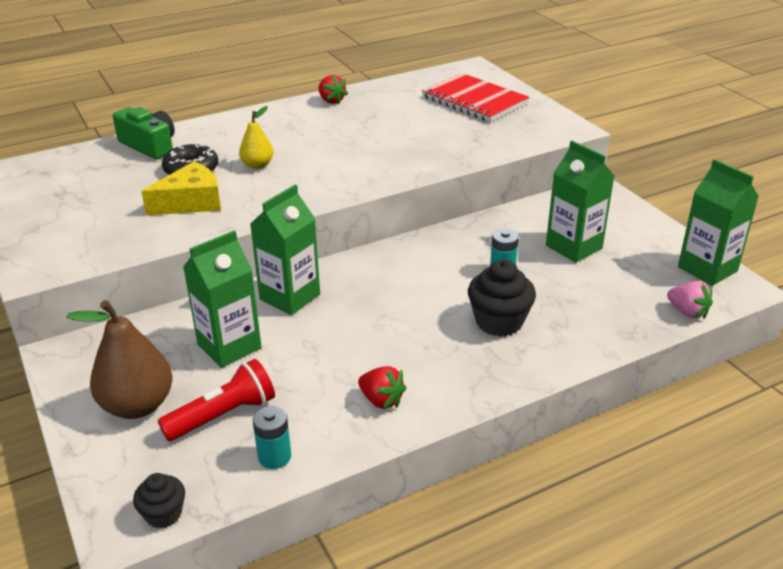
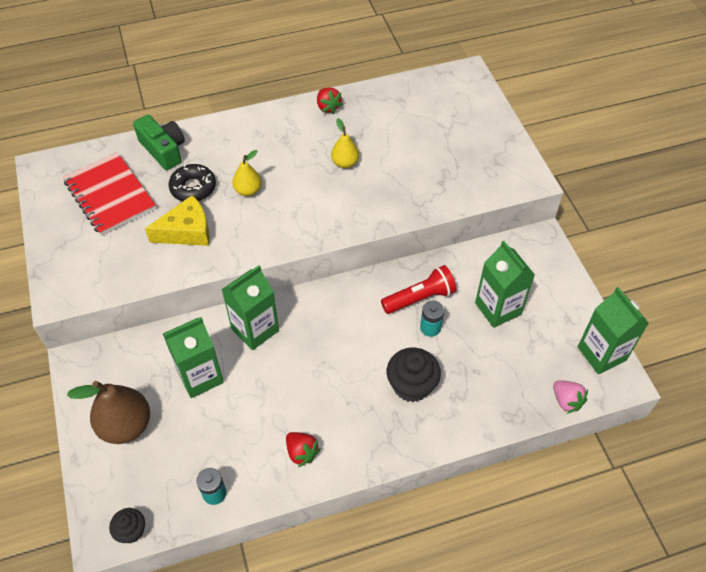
camera: 10 degrees right, 20 degrees up
red flashlight [158,359,275,441] -> red flashlight moved to [381,265,456,314]
red notebook [422,73,530,122] -> red notebook moved to [63,152,156,235]
none -> yellow pear [331,118,359,168]

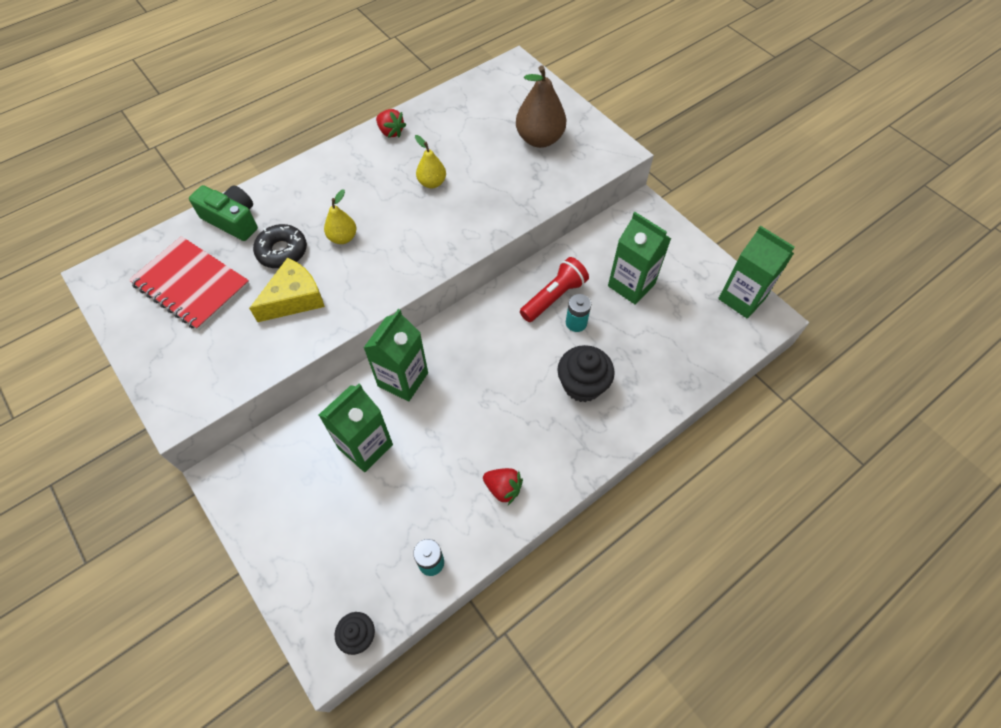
camera: 20 degrees left, 5 degrees up
brown pear [67,381,150,444] -> brown pear moved to [516,65,566,148]
pink strawberry [553,380,588,414] -> none

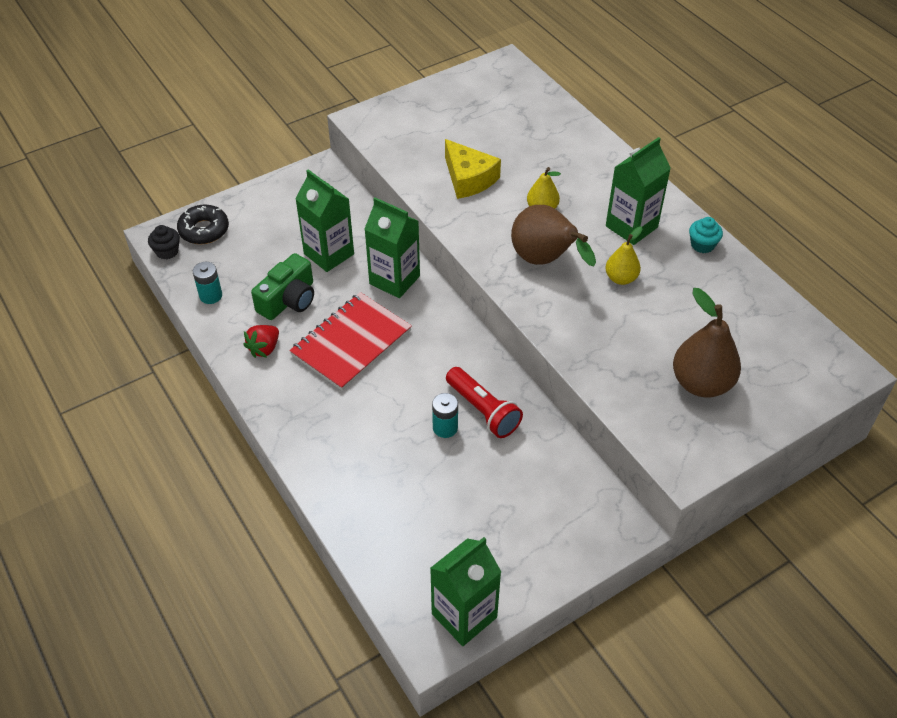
camera: 95 degrees right, 10 degrees down
red notebook [129,236,250,331] -> red notebook moved to [289,292,412,391]
green camera [189,185,258,241] -> green camera moved to [251,253,314,320]
black donut [253,224,307,268] -> black donut moved to [177,204,229,244]
red strawberry [376,109,406,138] -> turquoise cupcake [689,217,723,253]
black cupcake [557,345,615,402] -> none
green carton [608,212,671,305] -> green carton moved to [606,137,671,245]
none -> brown pear [511,205,596,266]

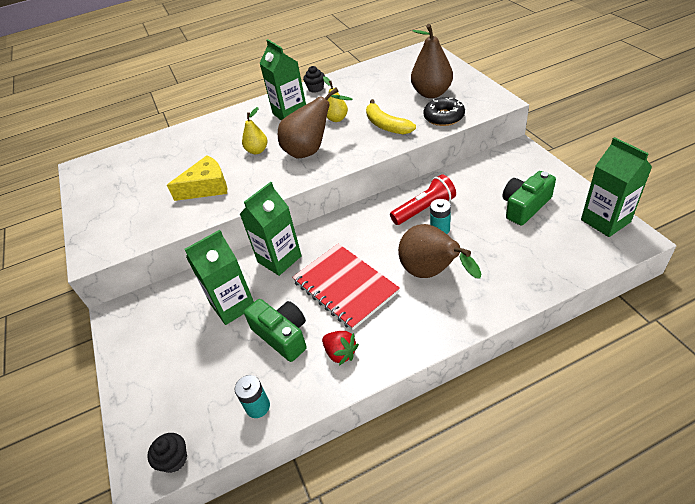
camera: 75 degrees left, 5 degrees down
black donut [177,204,229,244] -> black donut moved to [423,97,465,126]
turquoise cupcake [689,217,723,253] -> black cupcake [303,66,325,93]
none -> yellow banana [366,99,416,135]
none -> brown pear [398,224,481,279]
none -> green camera [502,171,556,226]

